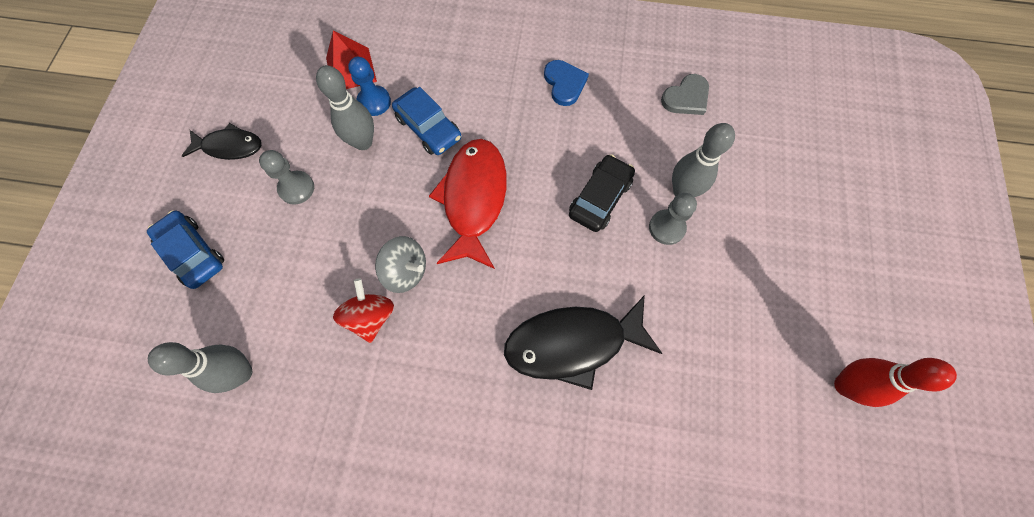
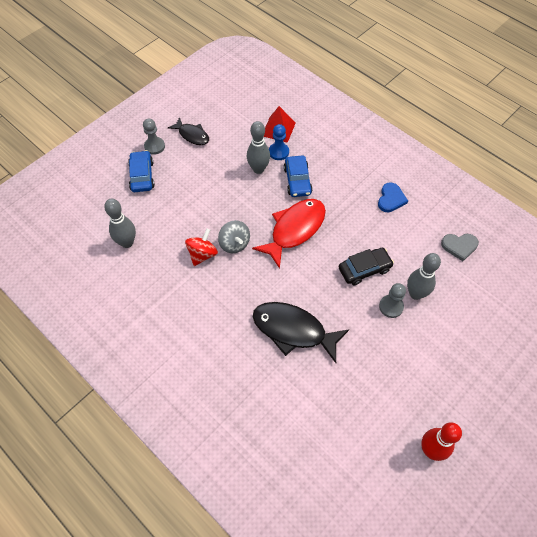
camera: 35 degrees right, 10 degrees down
grey pawn [259,150,314,205] -> grey pawn moved to [143,118,165,155]

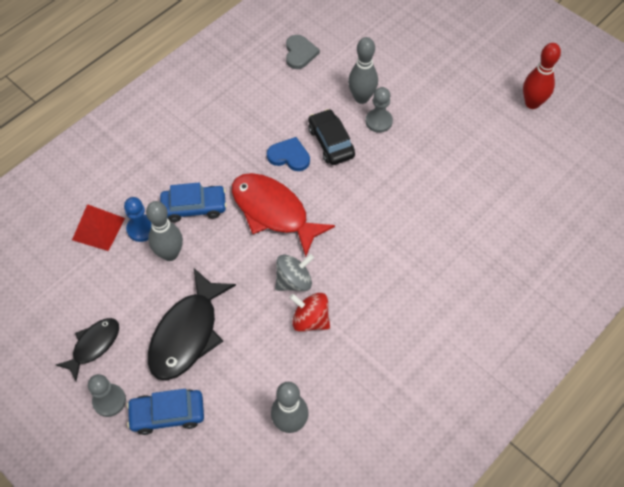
camera: 90 degrees left, 0 degrees up
black fish [253,302,349,363] -> black fish moved to [148,268,236,381]
blue heart [378,182,408,212] -> blue heart moved to [267,137,310,171]

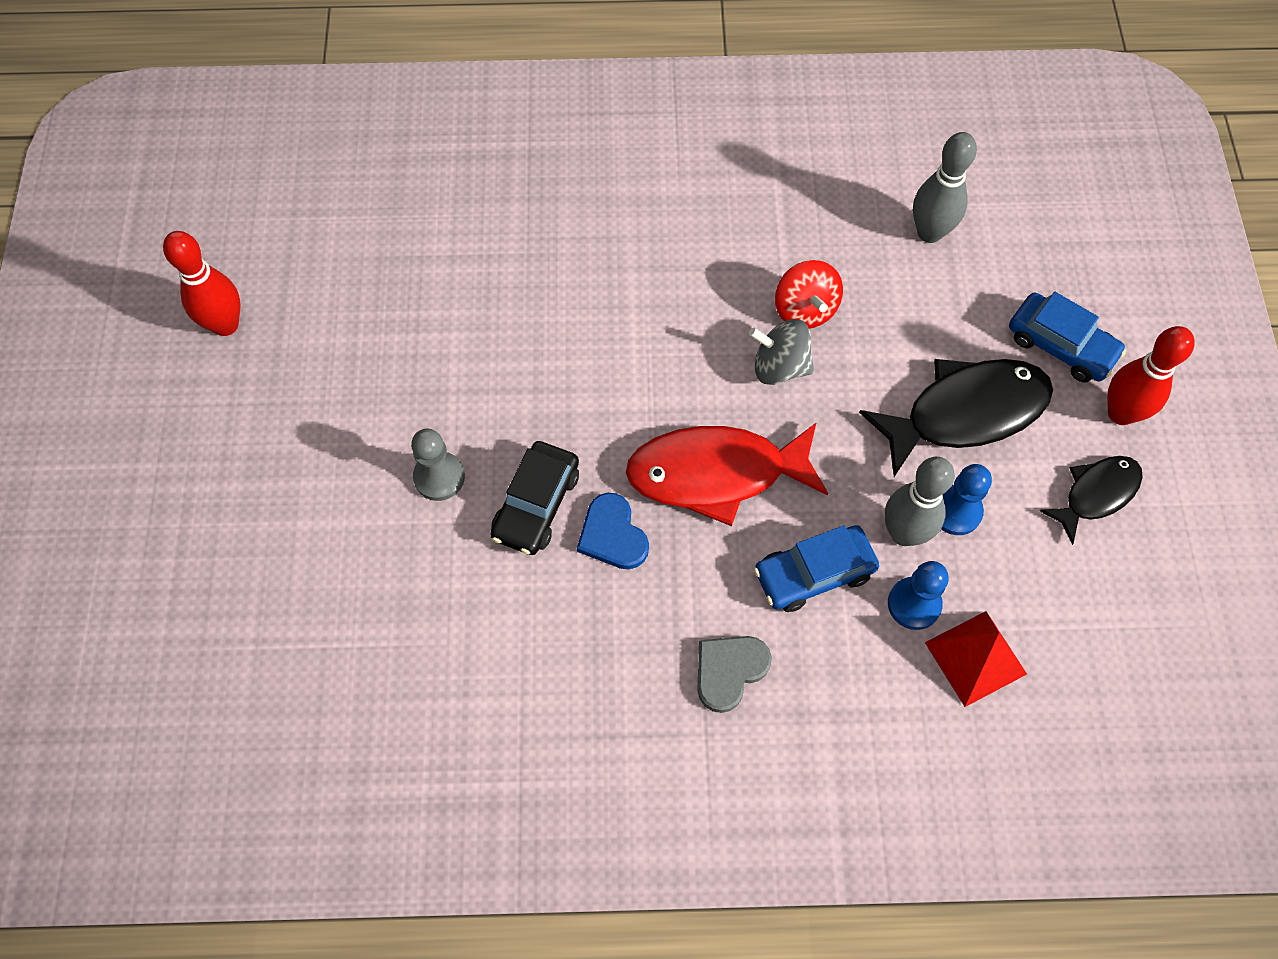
camera: 135 degrees left, 5 degrees up
black fish [56,318,119,381] -> black fish turned 150 degrees clockwise [1039,456,1143,545]
grey pawn [88,374,126,417] -> red bowling pin [1107,326,1195,425]
blue car [160,183,227,222] -> blue car turned 60 degrees counterclockwise [754,525,879,612]
red fish [232,173,335,257] -> red fish turned 90 degrees clockwise [626,422,828,526]
grey heart [286,35,320,69] -> grey heart moved to [697,636,772,713]
grey bowling pin [348,37,378,104] -> none
none -> blue pawn [941,464,992,535]

